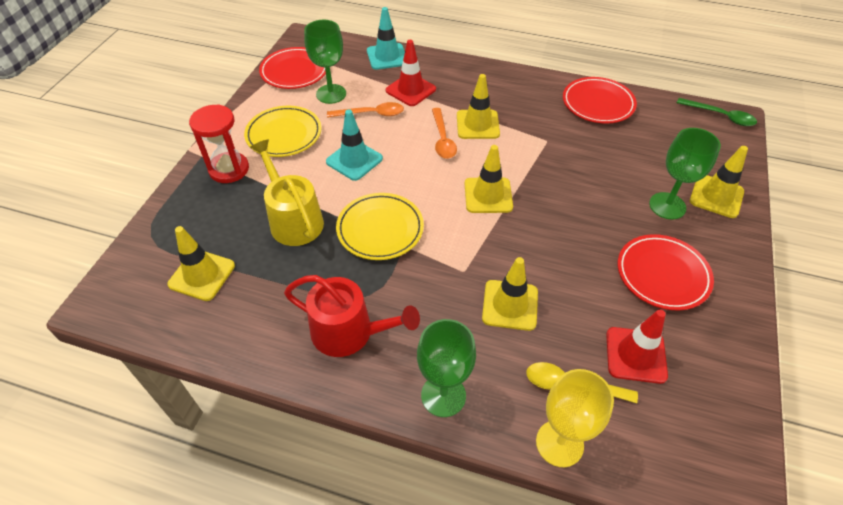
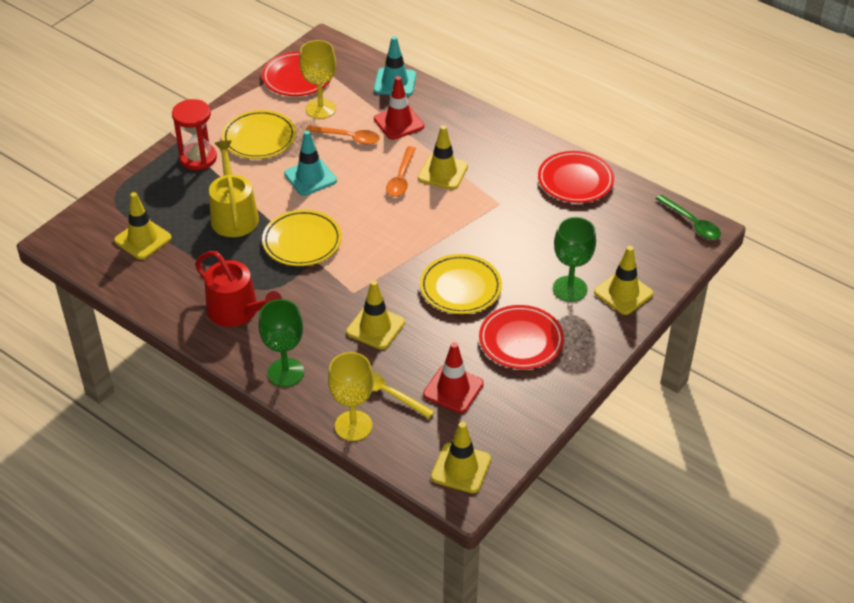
camera: 20 degrees right, 5 degrees down
green goblet [304,20,346,104] -> yellow goblet [299,40,336,119]
yellow traffic cone [465,145,513,213] -> yellow traffic cone moved to [431,422,491,494]
none -> yellow plate [420,254,502,314]

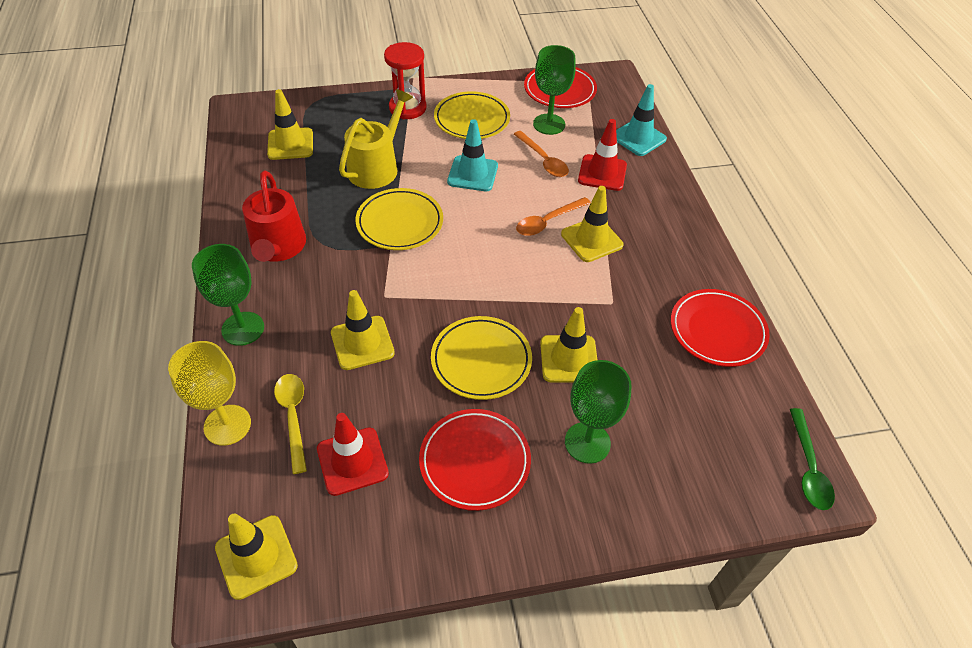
camera: 40 degrees right, 5 degrees up
yellow goblet [299,40,336,119] -> green goblet [533,45,576,135]
yellow traffic cone [594,246,653,315] -> yellow traffic cone moved to [540,307,597,383]

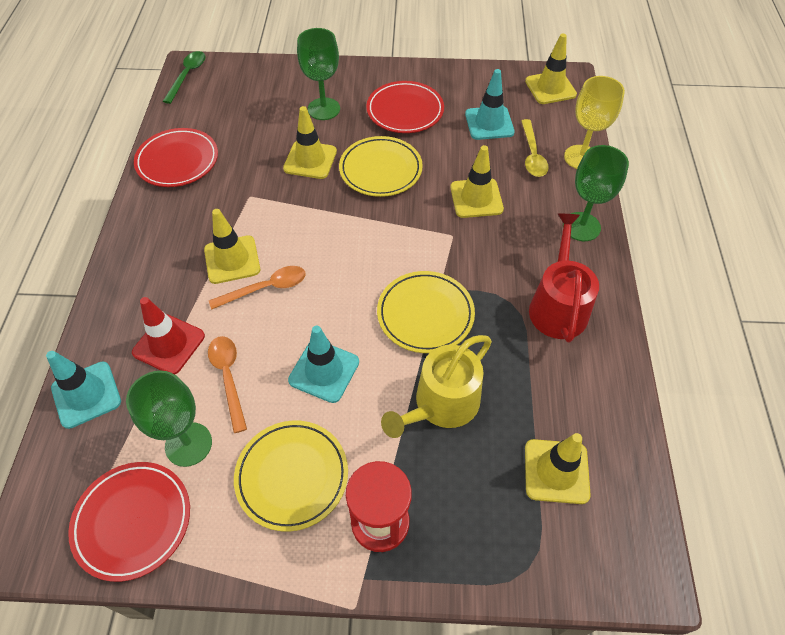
camera: 165 degrees left, 5 degrees up
red traffic cone [317,413,389,496] -> turquoise traffic cone [465,69,515,140]

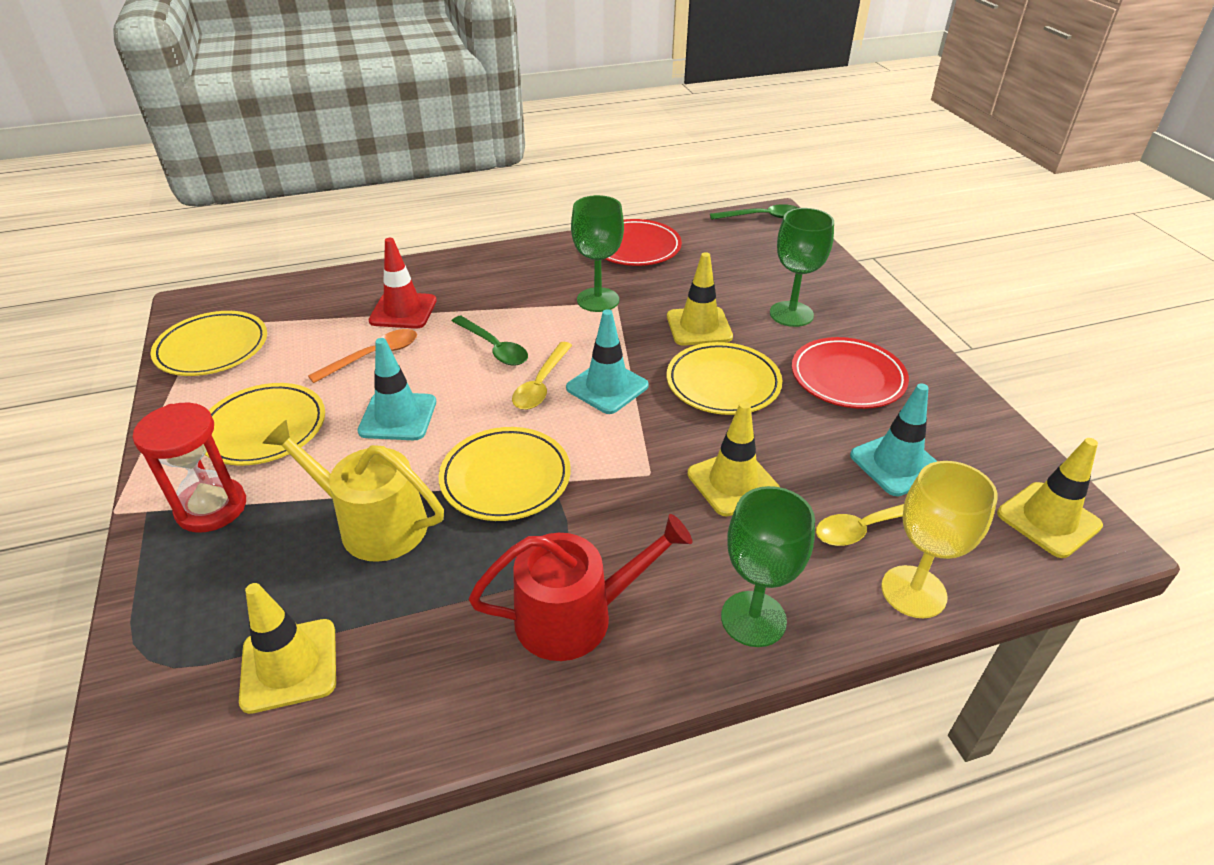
camera: 70 degrees right, 15 degrees down
turquoise traffic cone [46,351,121,429] -> turquoise traffic cone moved to [566,309,649,414]
red plate [68,462,190,582] -> yellow plate [151,311,267,376]
green goblet [126,371,212,467] -> green goblet moved to [571,195,624,312]
yellow traffic cone [204,209,260,284] -> none
orange spoon [209,266,306,309] -> green spoon [452,315,528,366]
none -> yellow spoon [512,342,572,410]

